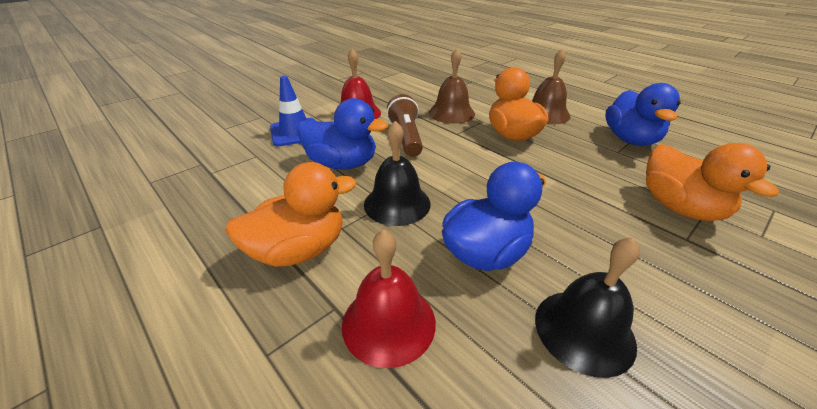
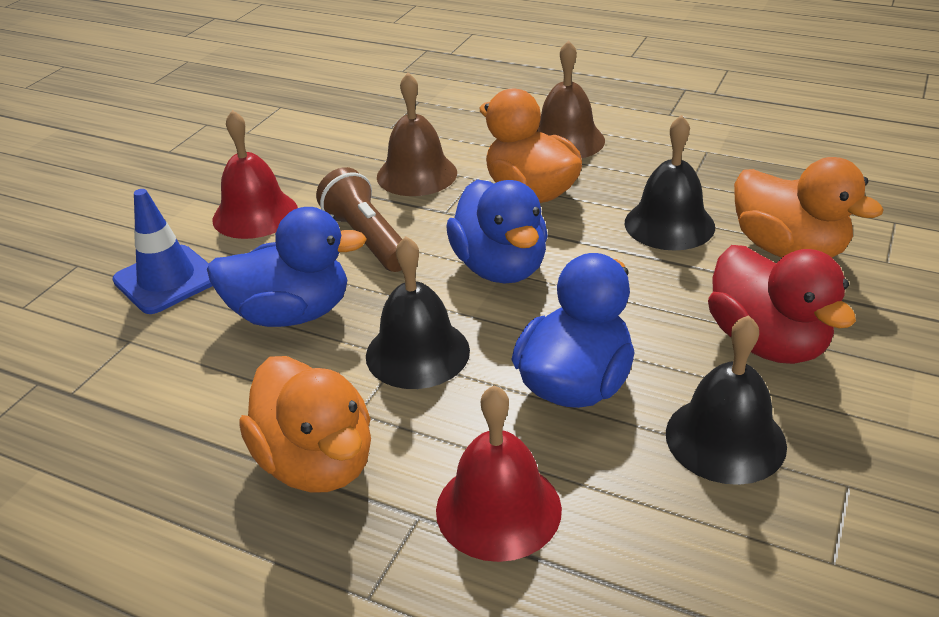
camera: 20 degrees left, 0 degrees up
orange duck [225,162,356,267] -> orange duck turned 105 degrees clockwise [239,356,371,492]
blue duck [605,83,681,146] -> blue duck moved to [446,180,548,284]
none -> black bell [625,115,715,251]
none -> red duck [708,245,856,364]

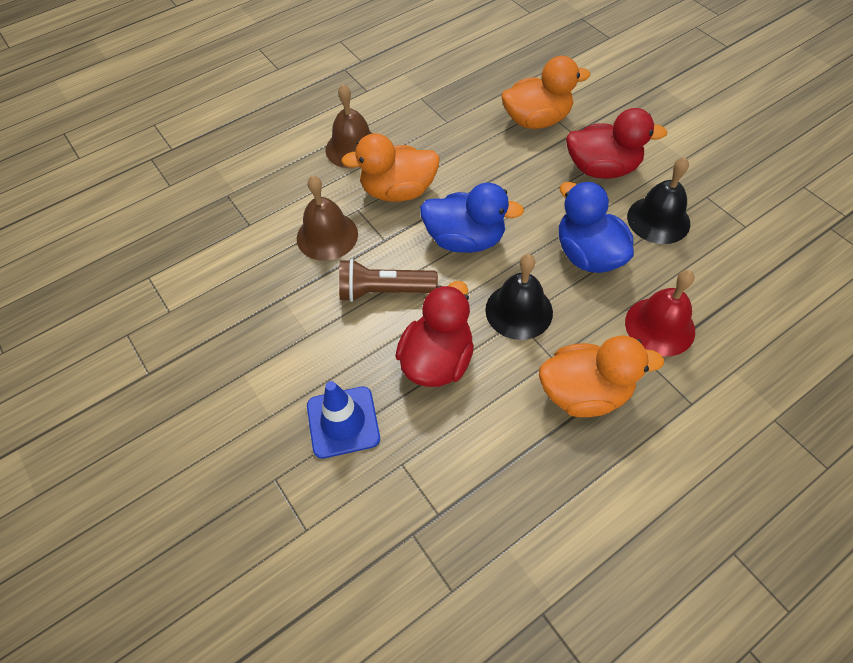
camera: 60 degrees left, 20 degrees up
blue duck [207,207,367,327] -> red duck [395,281,474,387]
red bell [213,110,298,239] -> none
black bell [625,115,715,251] -> none

